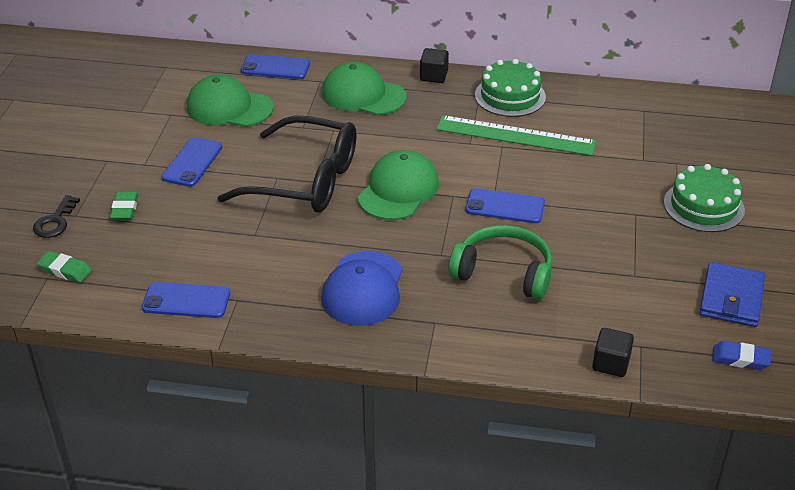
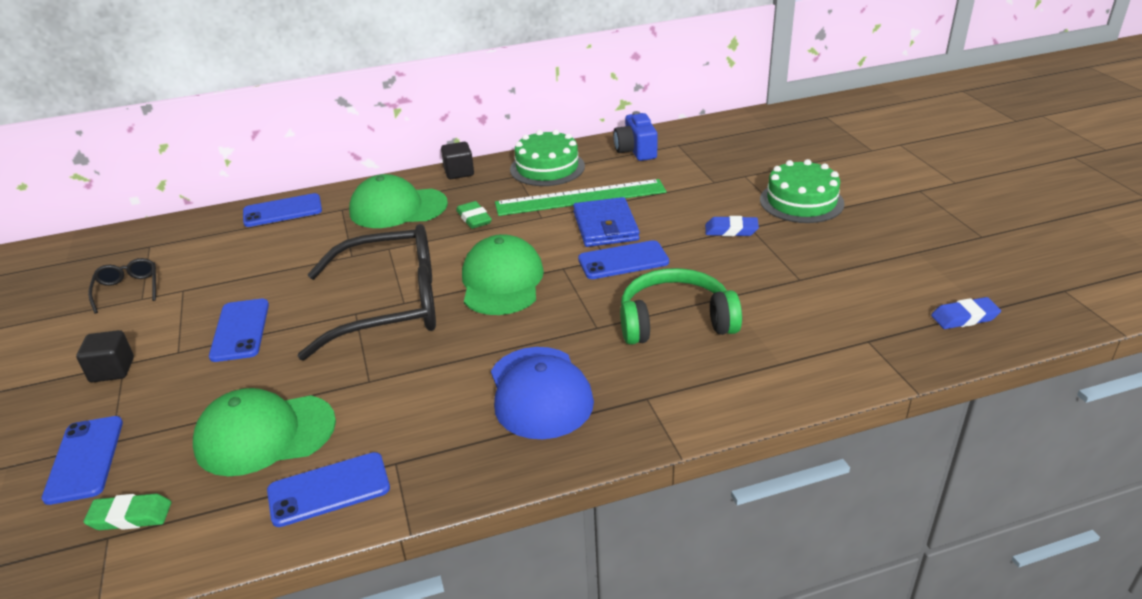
camera: 25 degrees left, 5 degrees down
black key [33,195,80,238] -> blue phone [42,416,123,505]
green eraser [110,192,139,220] -> green eraser moved to [456,201,492,229]
green cap [187,75,273,127] -> green cap moved to [193,388,336,476]
black cube [592,328,634,377] -> black cube moved to [76,330,134,382]
blue wallet [699,262,765,327] -> blue wallet moved to [573,197,640,247]
none -> black glasses [88,258,156,314]
none -> blue camera [613,111,658,161]
none -> blue eraser [705,216,759,237]

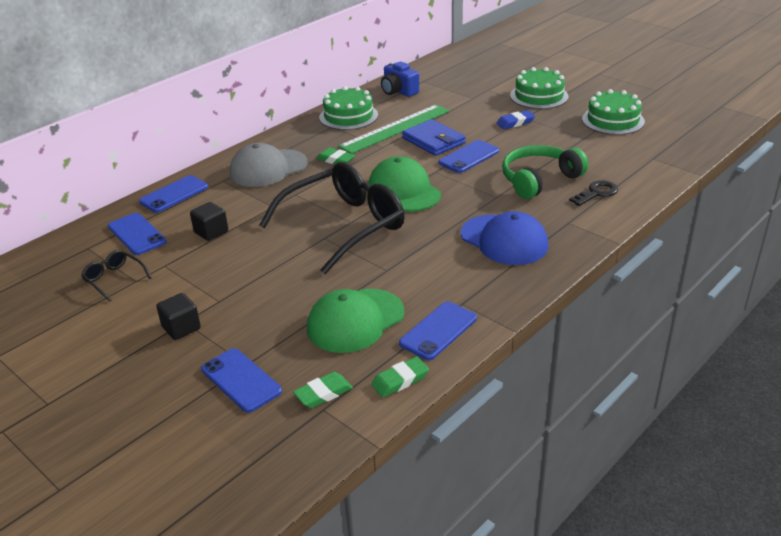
camera: 30 degrees left, 0 degrees up
blue phone [209,299,269,362] -> blue phone moved to [108,213,167,255]
green cap [349,174,448,228] -> grey cap [230,143,308,187]
black cube [441,142,474,179] -> black cube moved to [190,202,228,241]
blue eraser [931,297,1001,329] -> none
none -> green eraser [371,357,429,397]
none -> black key [569,180,618,206]
none -> green cake [582,89,645,135]

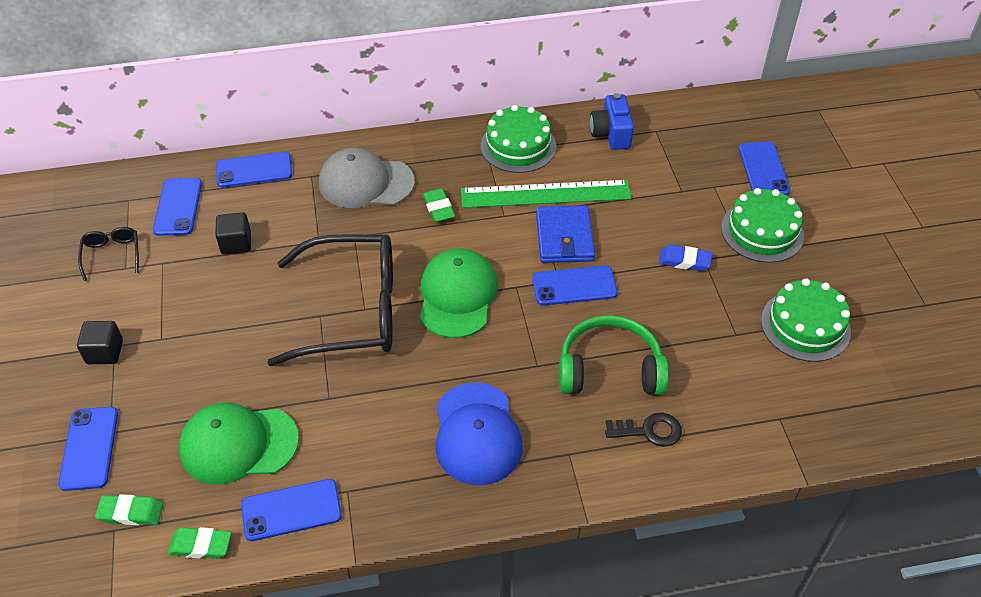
camera: 35 degrees right, 15 degrees up
none -> blue phone [739,142,791,195]

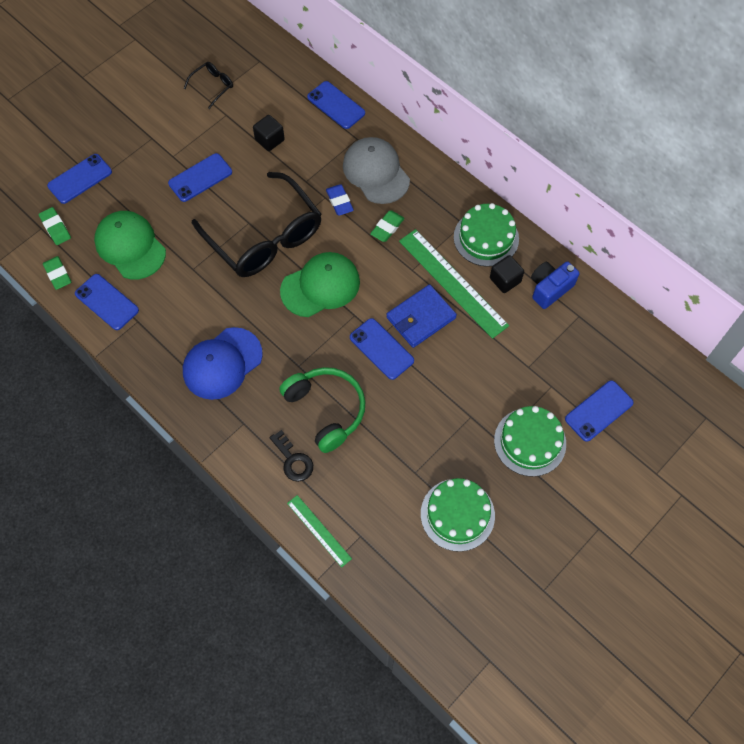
camera: 55 degrees right, 15 degrees up
black cube [77,321,123,364] -> black cube moved to [490,255,524,293]
blue phone [153,178,202,236] -> blue phone moved to [168,153,232,202]
blue eraser [659,245,712,271] -> blue eraser moved to [326,185,354,216]
none -> green ruler [287,495,352,567]

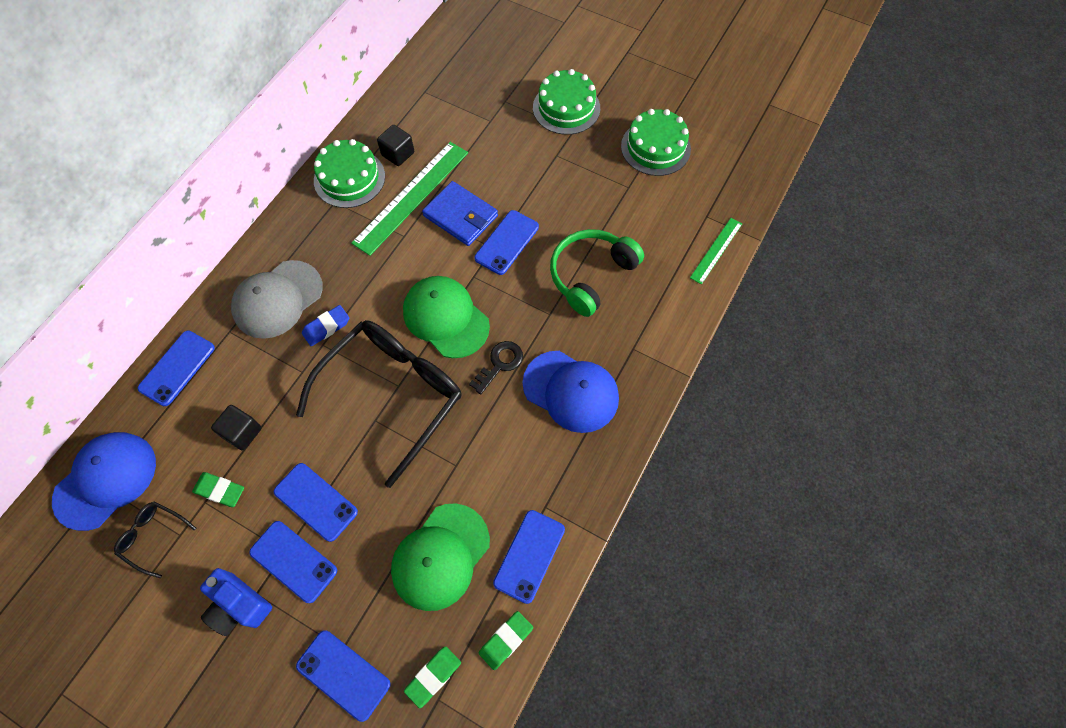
camera: 105 degrees left, 0 degrees up
black key [269,430,313,482] -> black key moved to [469,341,523,394]
green eraser [370,211,405,242] -> green eraser moved to [192,472,244,507]
blue camera [531,261,580,309] -> blue camera moved to [200,568,272,636]
blue phone [565,380,634,442] -> blue phone moved to [249,521,337,603]
none -> blue cap [52,432,156,531]

